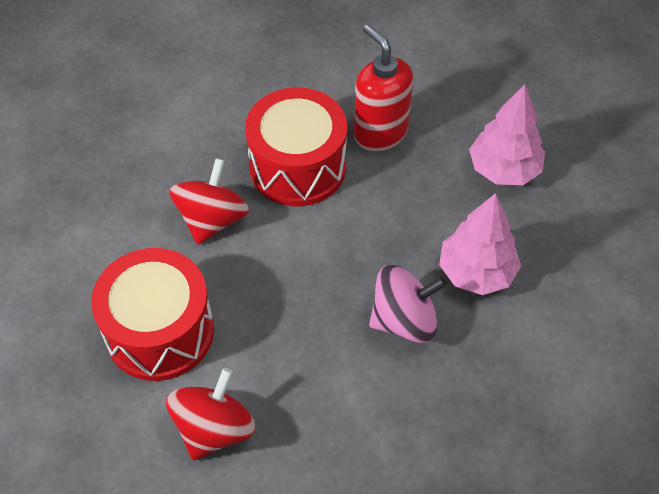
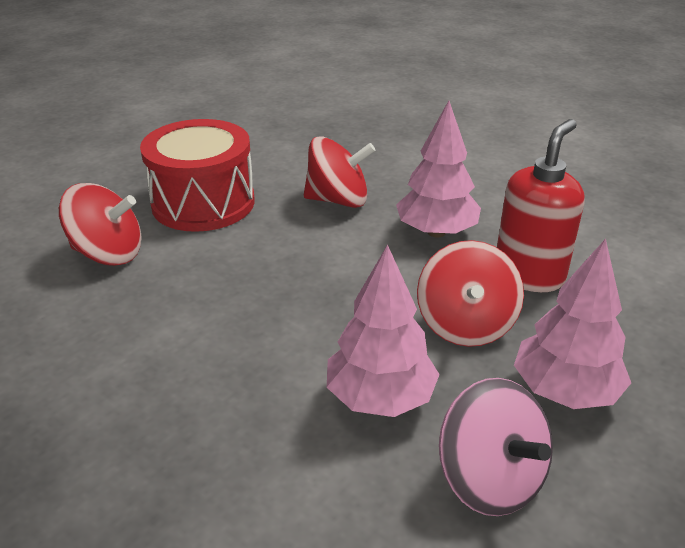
camera: 70 degrees right, 20 degrees down
red drum [245,88,347,206] -> pink tree [396,101,481,238]
pink spinning top [369,265,447,343] -> pink spinning top moved to [439,378,553,516]
none -> red spinning top [417,240,524,347]

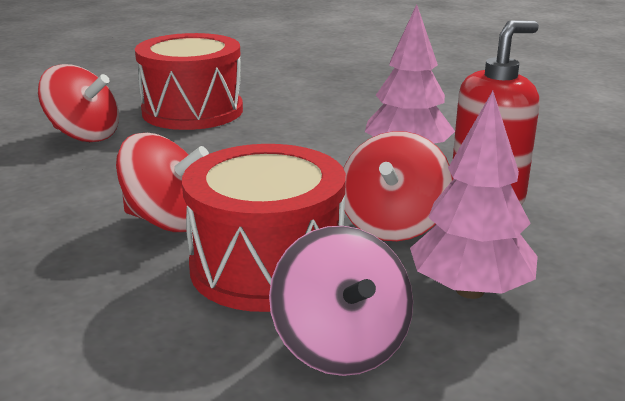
camera: 15 degrees right, 10 degrees down
red spinning top [304,137,375,208] -> red spinning top moved to [116,133,209,232]
pink tree [327,244,440,417] -> red drum [182,144,346,312]

